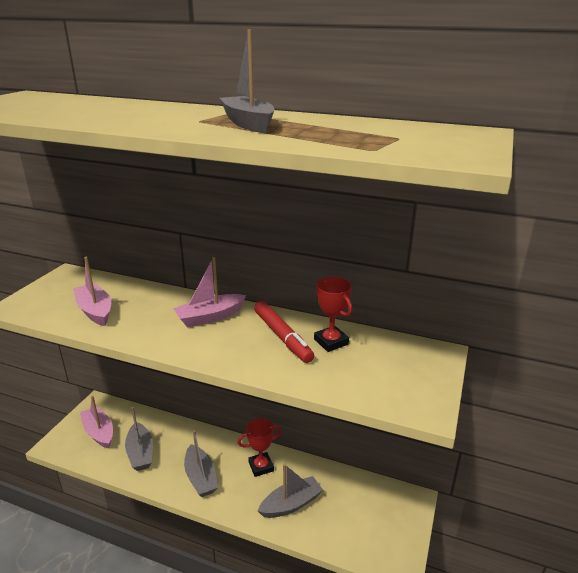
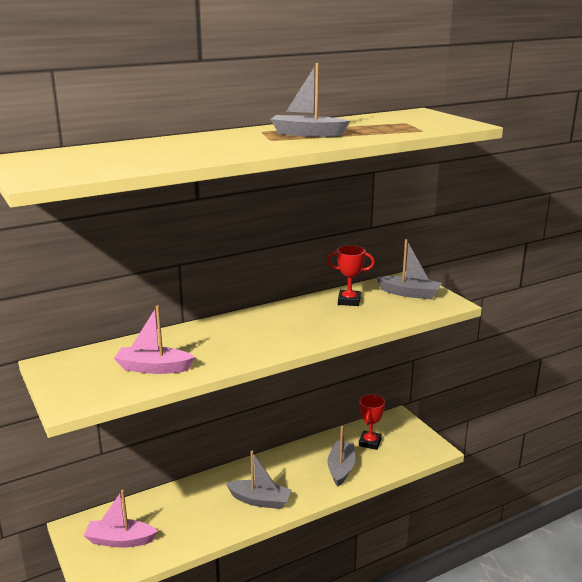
camera: 50 degrees left, 5 degrees down
grey boat [125,407,153,471] -> grey boat moved to [376,239,441,299]
pink boat [173,257,246,327] -> none
red trophy [238,418,282,477] -> red trophy moved to [359,394,385,450]
red marker [254,301,314,363] -> none

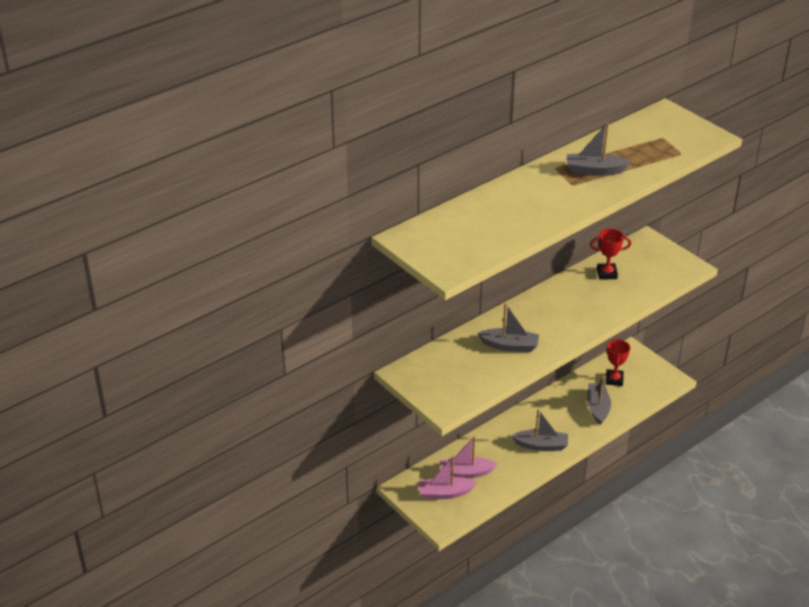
camera: 10 degrees left, 15 degrees up
pink boat [114,305,195,374] -> pink boat moved to [440,436,497,479]
grey boat [376,239,441,299] -> grey boat moved to [477,303,539,352]

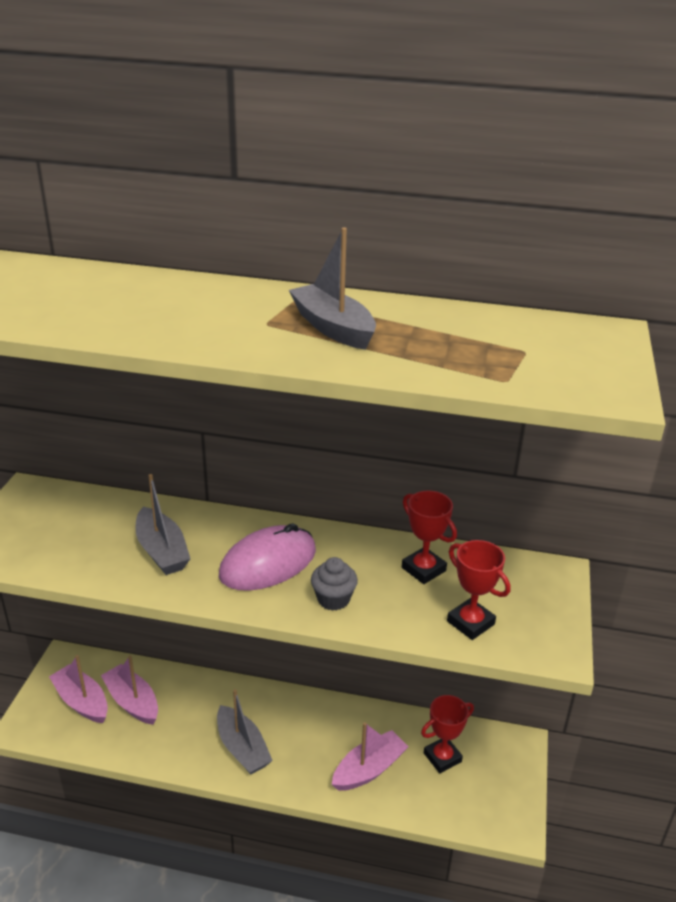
camera: 50 degrees right, 5 degrees down
grey boat [587,376,611,425] -> pink boat [332,722,409,791]
none -> pink mouse [219,523,316,591]
none -> grey cupcake [311,557,358,611]
none -> red trophy [447,540,510,640]

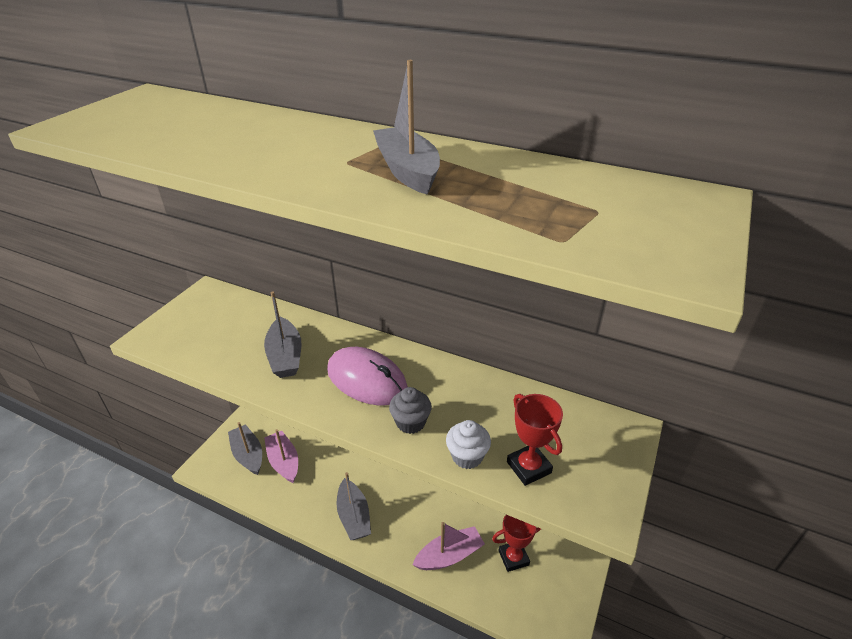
camera: 15 degrees right, 5 degrees up
pink boat [49,655,108,723] -> grey boat [228,422,262,475]
pink mouse [219,523,316,591] -> pink mouse turned 60 degrees clockwise [327,347,408,406]
red trophy [402,490,457,584] -> none
none -> white cupcake [446,420,491,469]

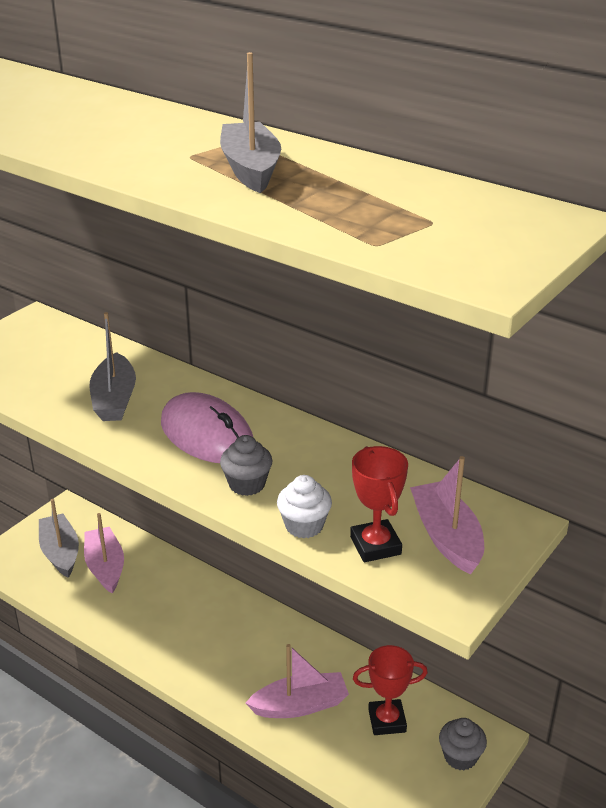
camera: 10 degrees right, 5 degrees down
grey boat [336,472,371,540] -> none
none -> pink boat [410,456,484,574]
none -> grey cupcake [439,718,487,770]

